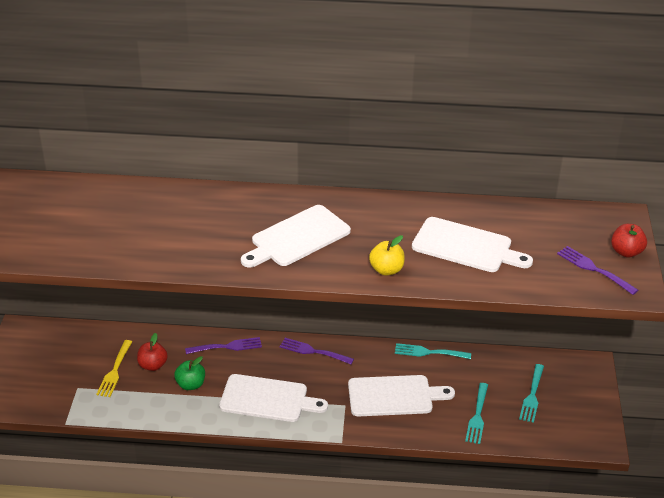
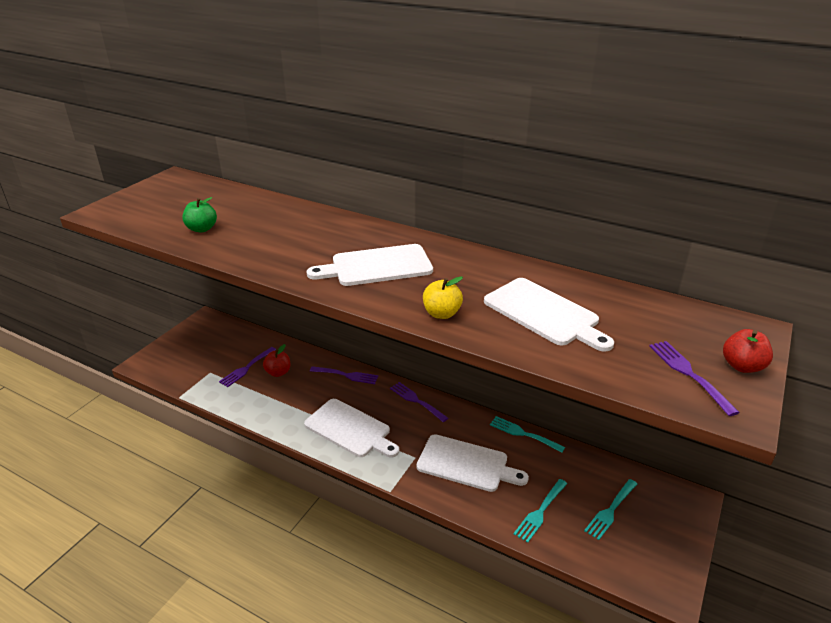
camera: 25 degrees right, 5 degrees down
yellow fork [96,340,132,397] -> purple fork [219,347,276,387]
green apple [174,356,205,390] -> green apple moved to [183,197,217,232]

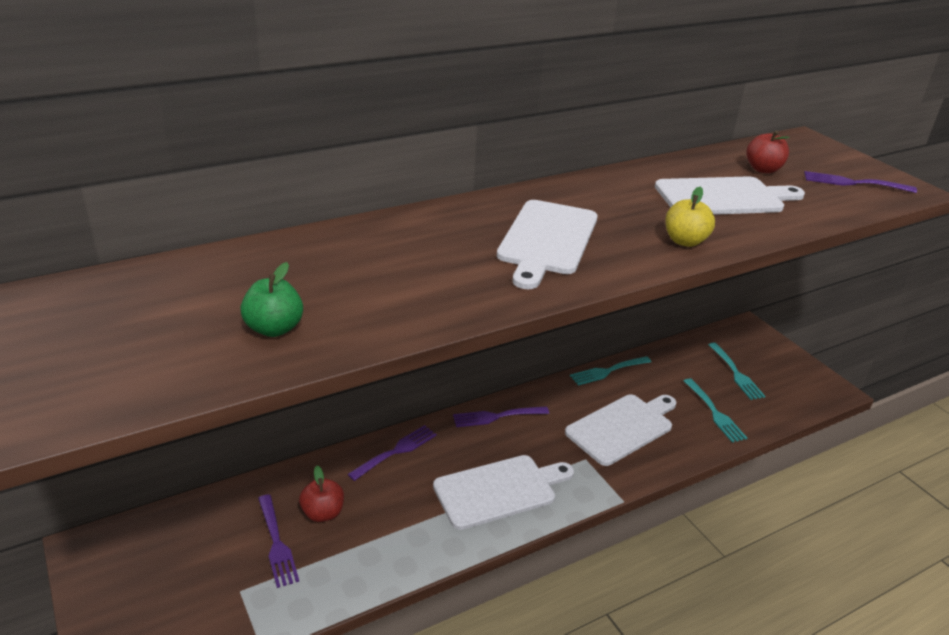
camera: 60 degrees left, 0 degrees up
red apple [723,329,773,373] -> red apple moved to [746,131,789,173]

